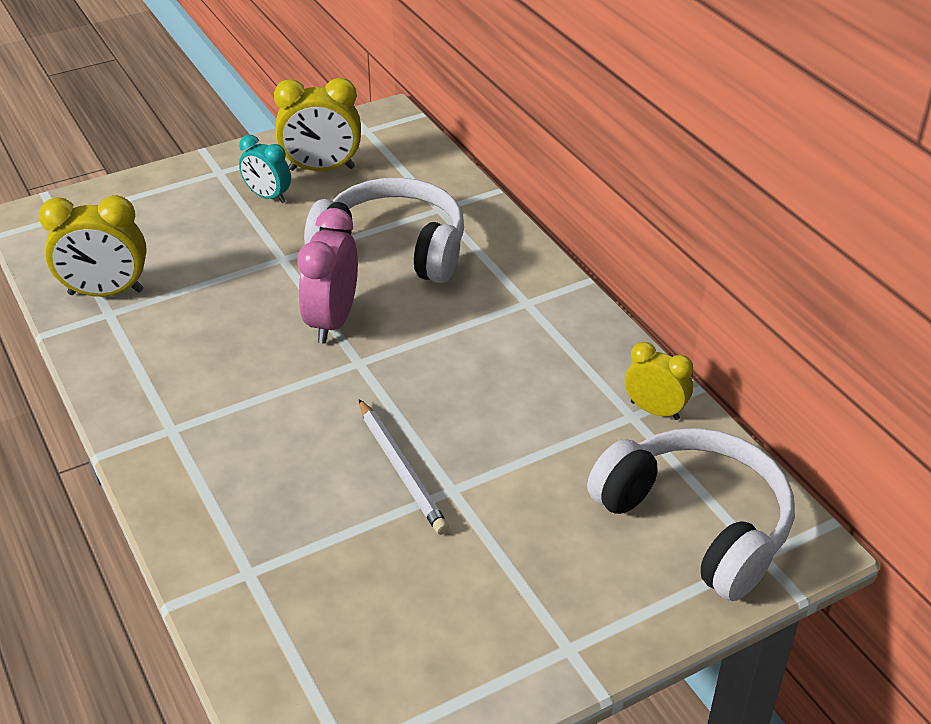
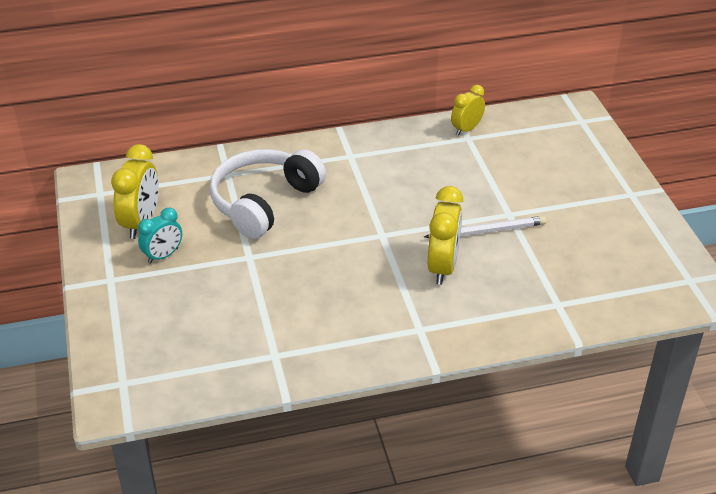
camera: 75 degrees left, 0 degrees up
yellow clock [39,195,147,297] -> yellow clock moved to [428,186,463,285]
pink clock [297,208,358,344] -> none
white headphones [587,428,794,601] -> none

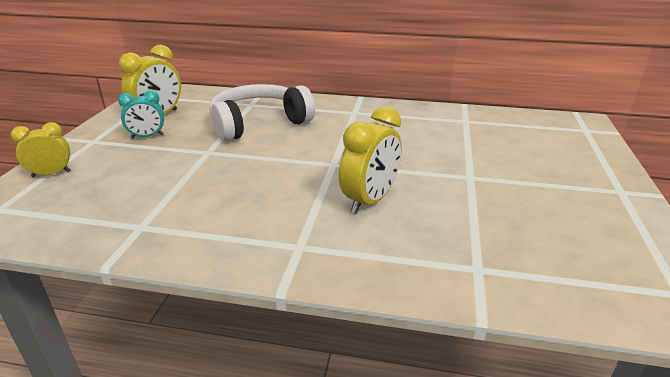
camera: 25 degrees right, 10 degrees down
white pencil [424,216,546,238] -> none
yellow clock [451,85,485,136] -> yellow clock moved to [11,122,71,177]

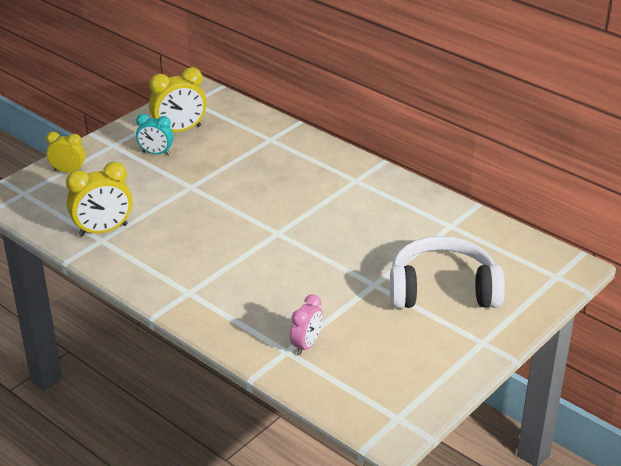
camera: 30 degrees right, 5 degrees up
white headphones [209,84,315,141] -> white headphones moved to [390,236,505,308]
yellow clock [339,106,402,214] -> yellow clock moved to [66,162,133,237]
none -> pink clock [290,294,323,355]

